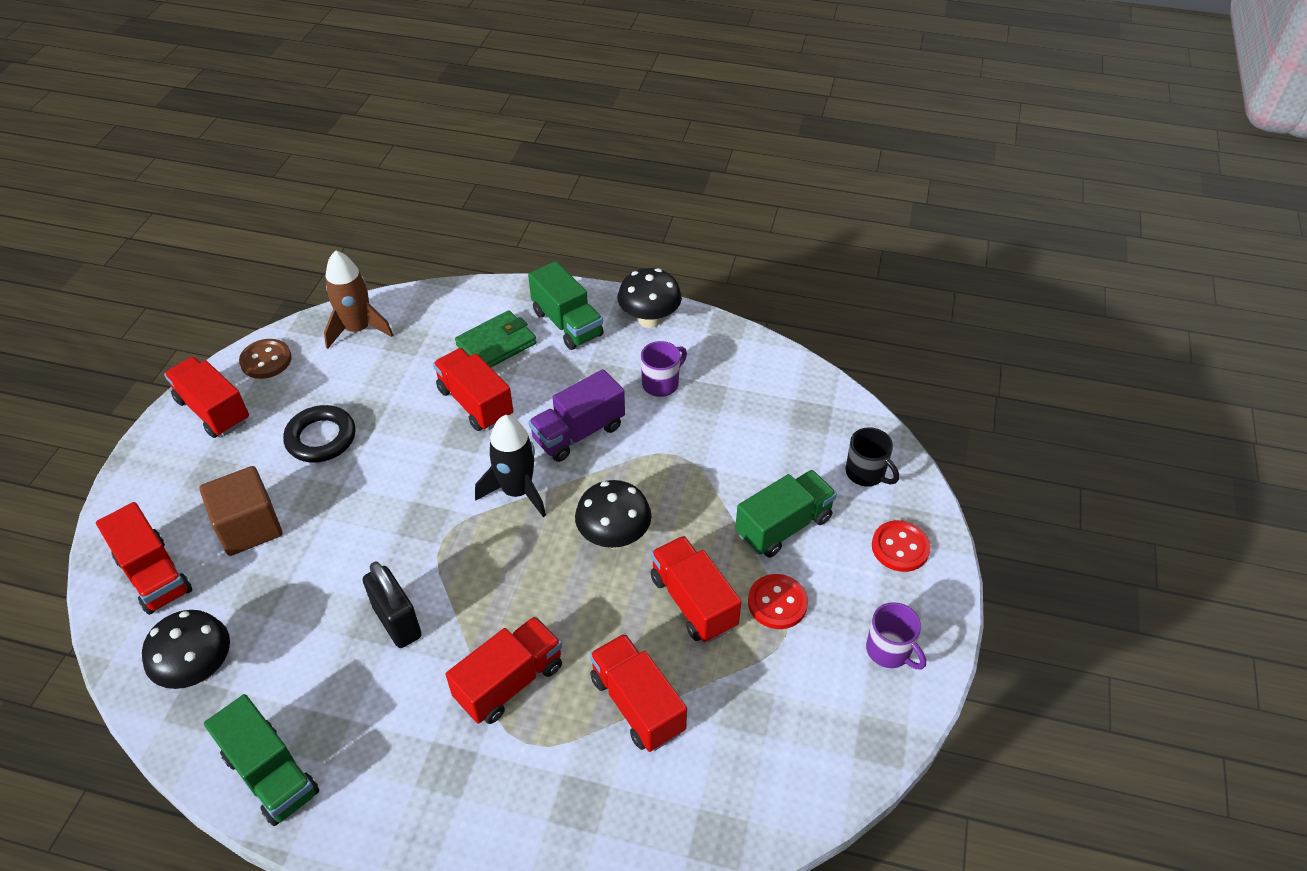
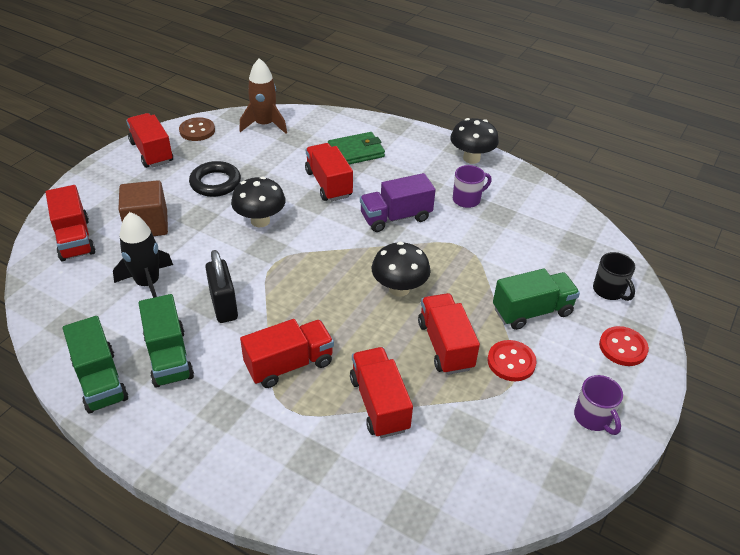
camera: 15 degrees right, 5 degrees down
black mushroom [142,610,230,689] -> black mushroom moved to [231,176,286,227]
black rocket [475,415,546,517] -> black rocket moved to [113,212,173,298]
green truck [528,261,604,350] -> green truck moved to [138,294,194,388]

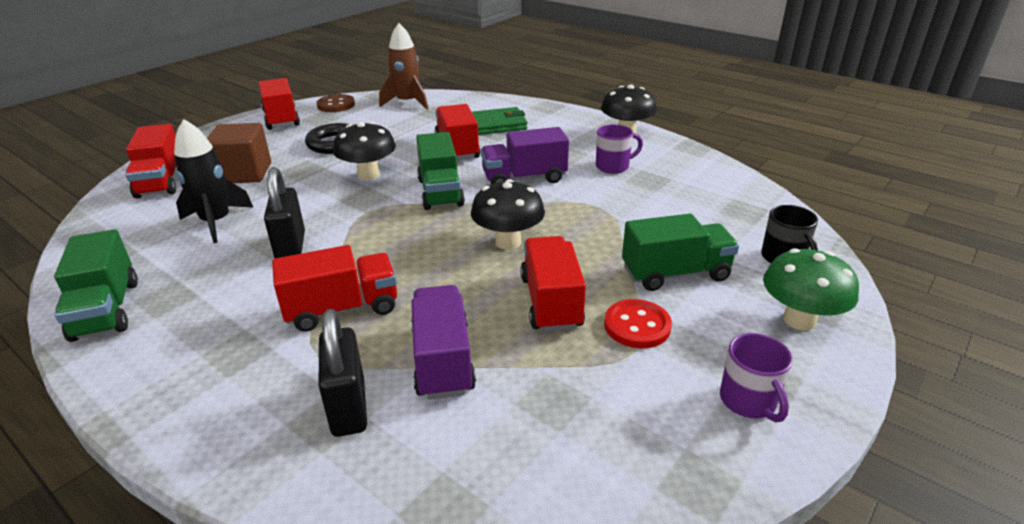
camera: 10 degrees right, 10 degrees down
green truck [138,294,194,388] -> green truck moved to [416,132,465,210]
red truck [350,347,413,438] -> purple truck [411,285,476,400]
red button [599,326,649,366] -> green mushroom [763,248,859,331]
none -> black padlock [319,309,367,437]

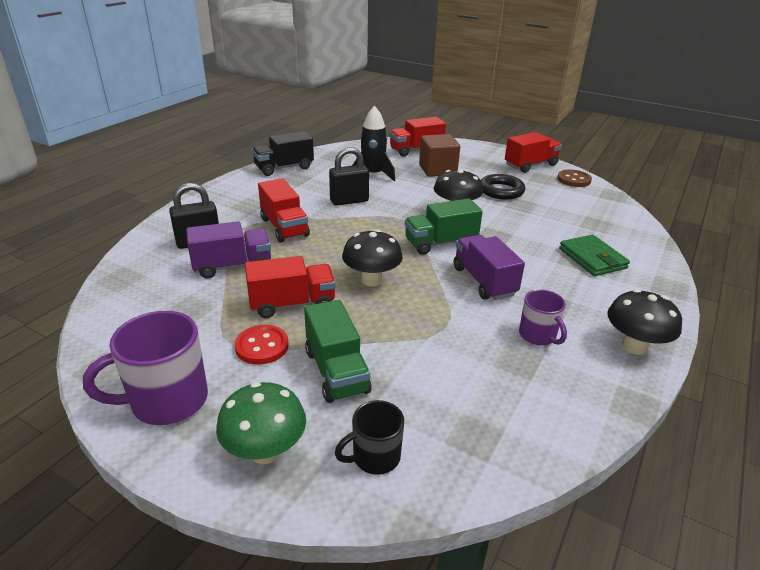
camera: 80 degrees right, 0 degrees up
green truck [54,229,138,342] -> black truck [252,131,314,176]
brown rocket [379,23,428,110] -> none
red truck [435,104,480,160] -> none
purple mug [720,333,793,423] -> purple mug [83,311,208,425], size x1.70

